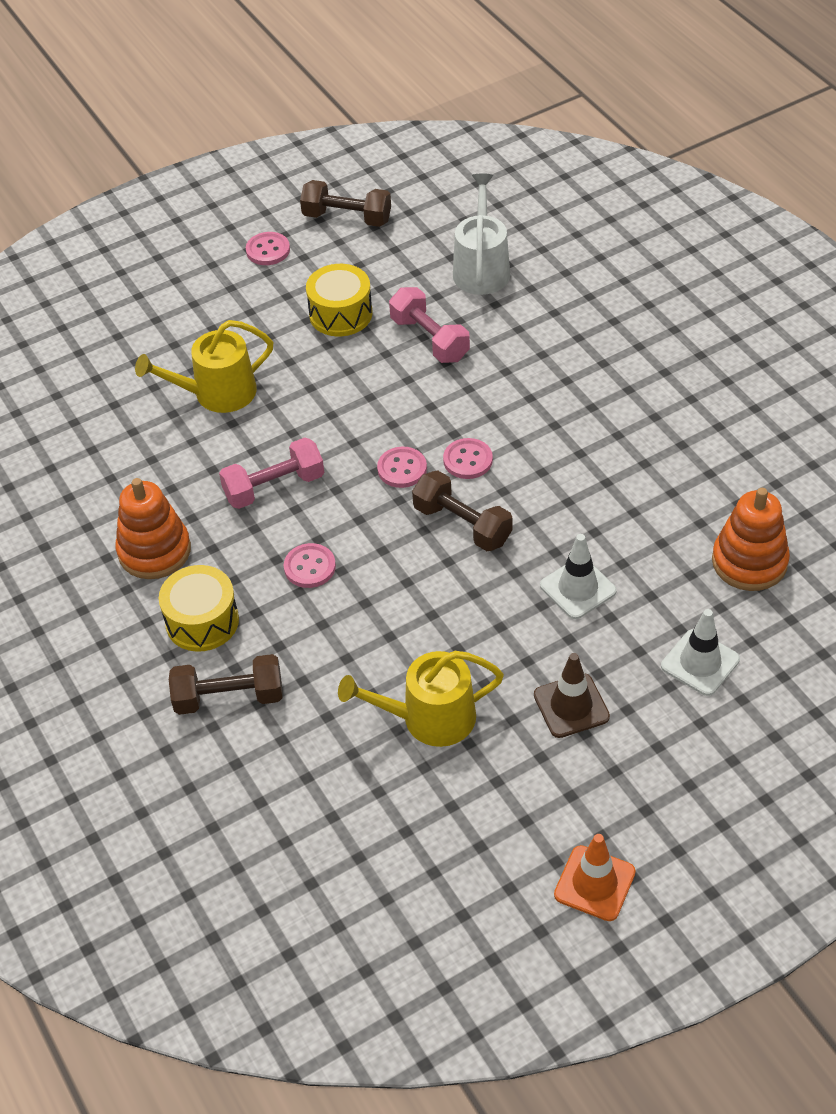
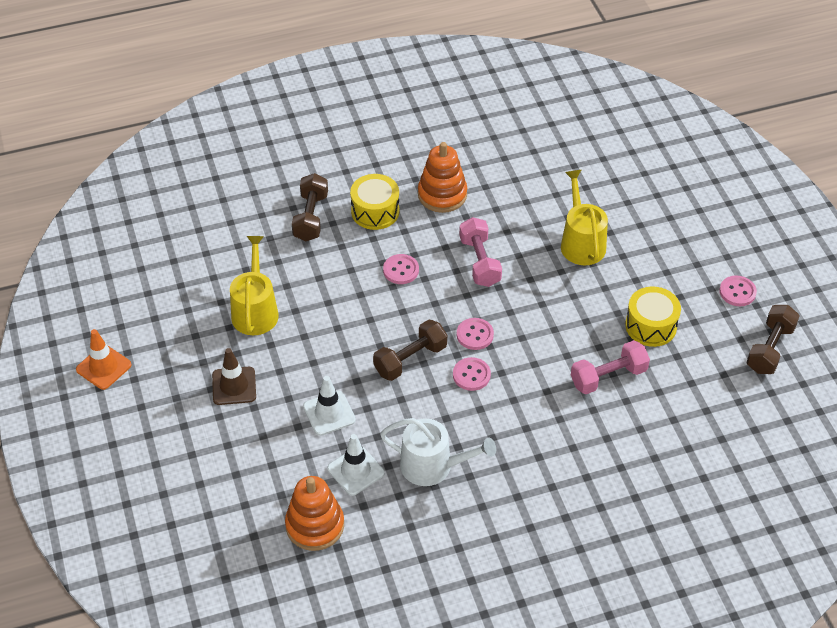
camera: 100 degrees right, 0 degrees up
white watering can [453,173,510,295] -> white watering can moved to [380,418,496,486]
white traffic cone [661,609,740,696] -> white traffic cone moved to [327,434,385,496]

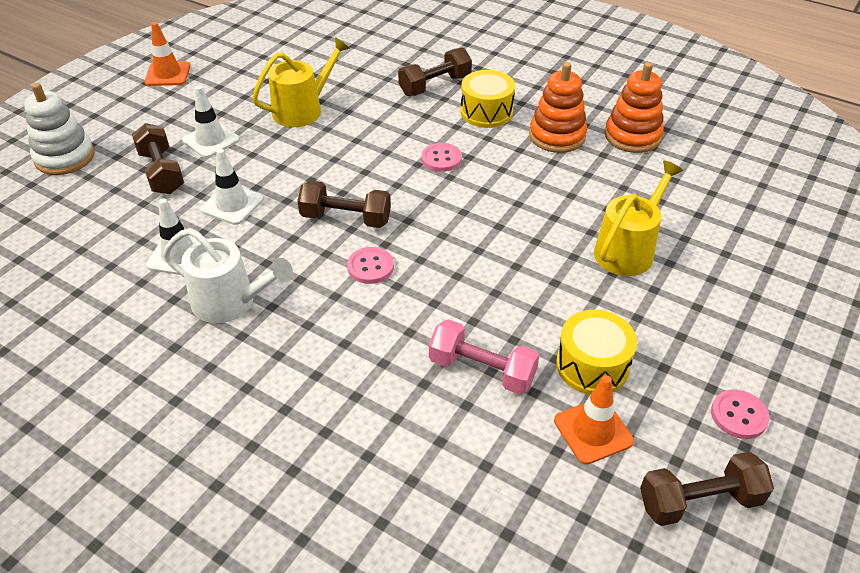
camera: 50 degrees right, 5 degrees down
brown traffic cone [212,348,256,405] -> white traffic cone [182,86,240,158]
orange stacking toy [285,476,344,551] -> orange stacking toy moved to [605,62,664,153]
white watering can [380,418,496,486] -> white watering can turned 45 degrees counterclockwise [163,228,293,323]
pink button [457,318,494,350] -> none
pink dumbbell [459,217,502,287] -> none
none -> white stacking toy [24,83,95,175]
none -> brown dumbbell [132,123,184,194]
none -> orange traffic cone [554,375,634,465]

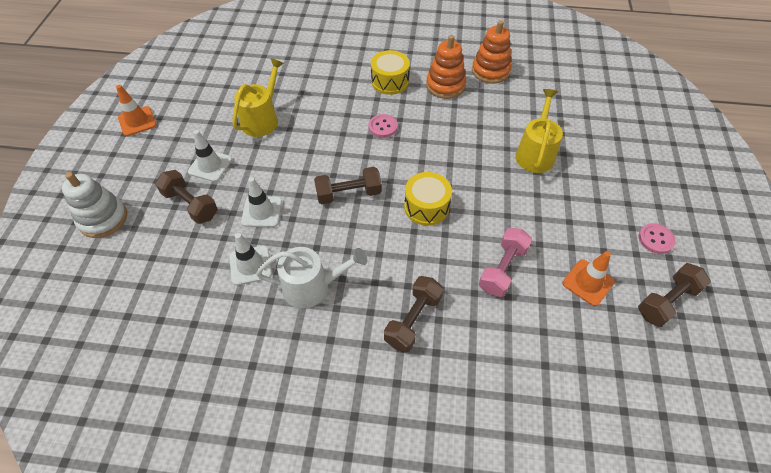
camera: 25 degrees left, 10 degrees up
pink button [347,247,394,284] -> none
brown dumbbell [398,48,472,96] -> brown dumbbell moved to [384,276,444,352]
pink dumbbell [429,319,539,395] -> pink dumbbell turned 60 degrees counterclockwise [479,228,532,297]
yellow drum [556,310,637,395] -> yellow drum moved to [404,172,452,226]

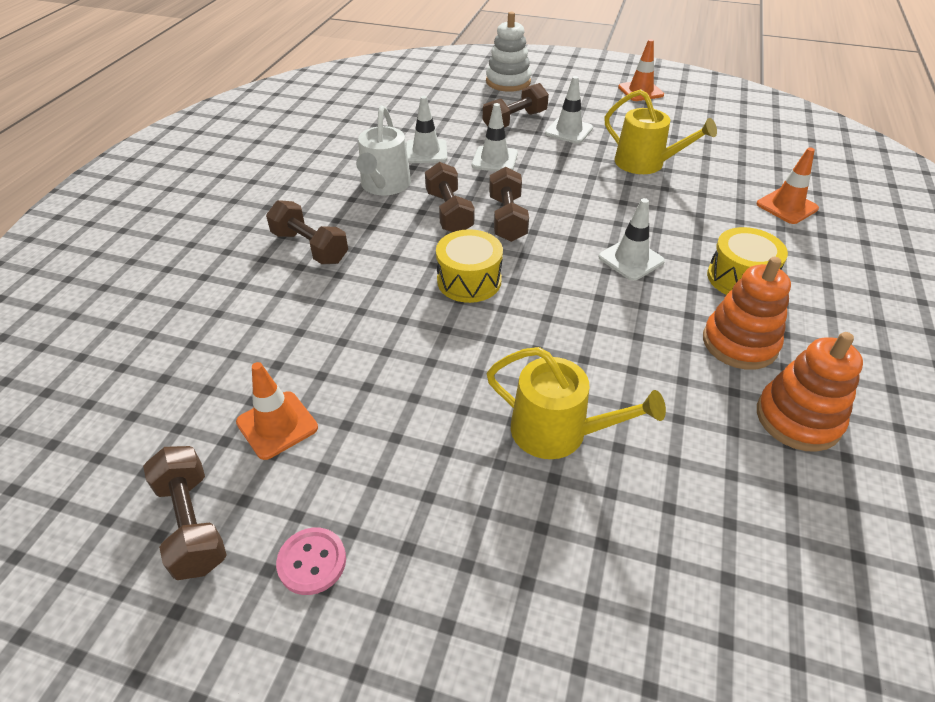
camera: 100 degrees right, 10 degrees down
pink button [369,114,398,138] -> white traffic cone [599,198,665,281]
pink dumbbell [479,228,532,297] -> none
none -> brown dumbbell [425,162,474,232]
none -> orange traffic cone [757,147,819,224]

